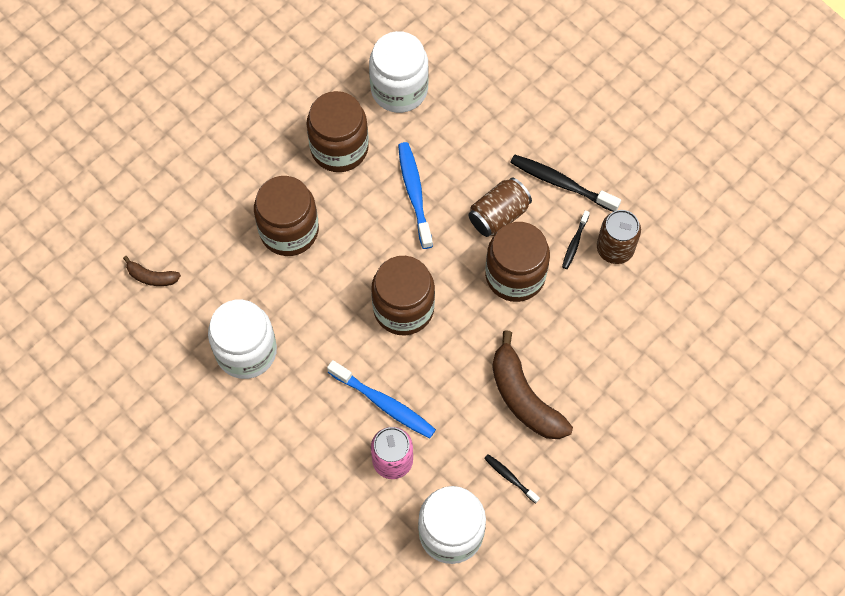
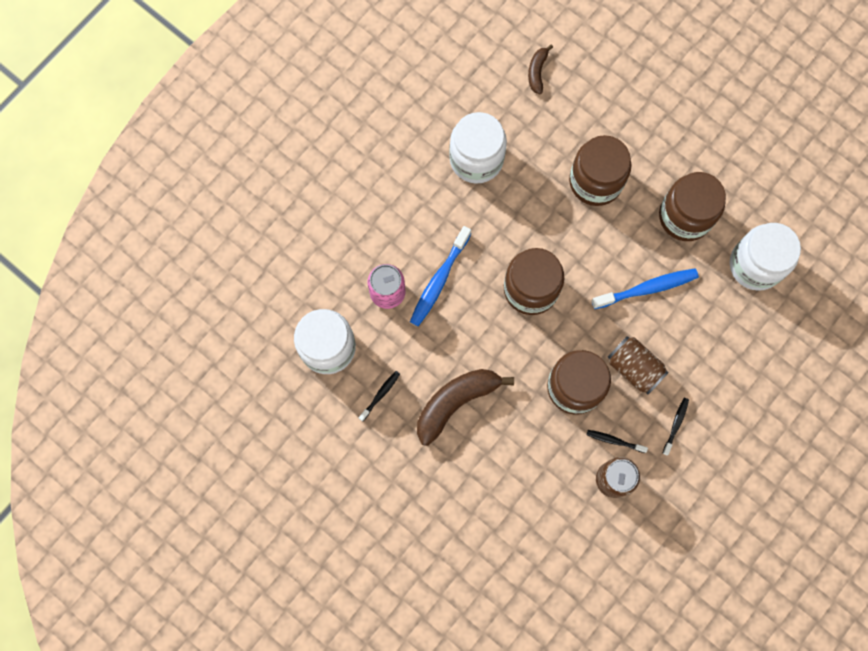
camera: 85 degrees right, 10 degrees up
black toothbrush [510,155,621,212] -> black toothbrush [663,398,689,456], size x0.54

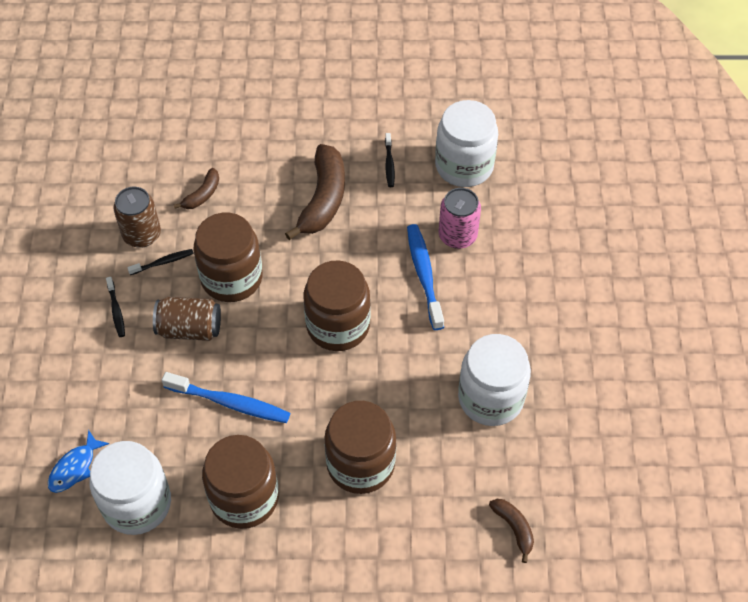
camera: 140 degrees right, 20 degrees down
blue toothbrush [591,269,699,309] -> blue toothbrush turned 105 degrees counterclockwise [162,372,290,423]
none -> blue fish [48,430,109,493]
none -> brown banana [174,168,219,209]

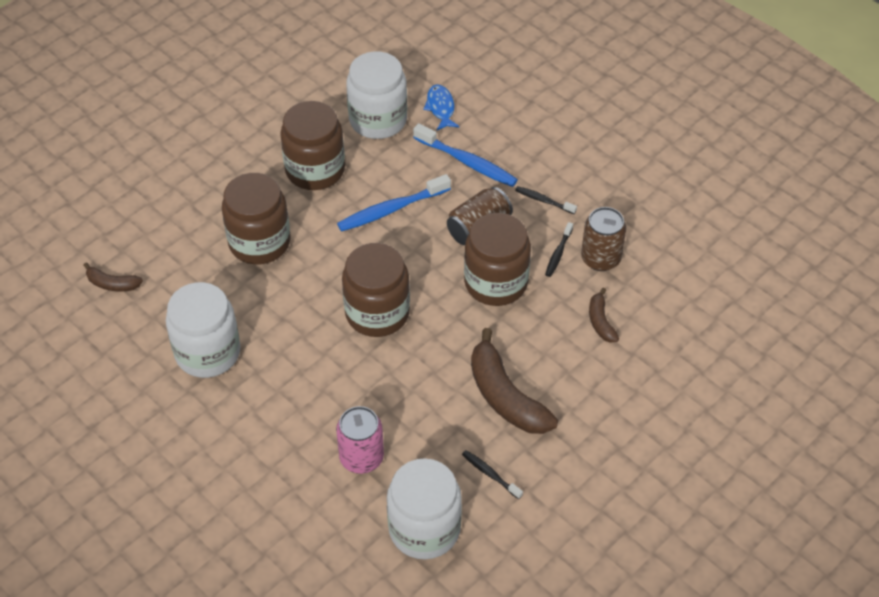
camera: 135 degrees right, 5 degrees down
blue toothbrush [407,224,444,330] -> blue toothbrush moved to [413,123,518,187]

